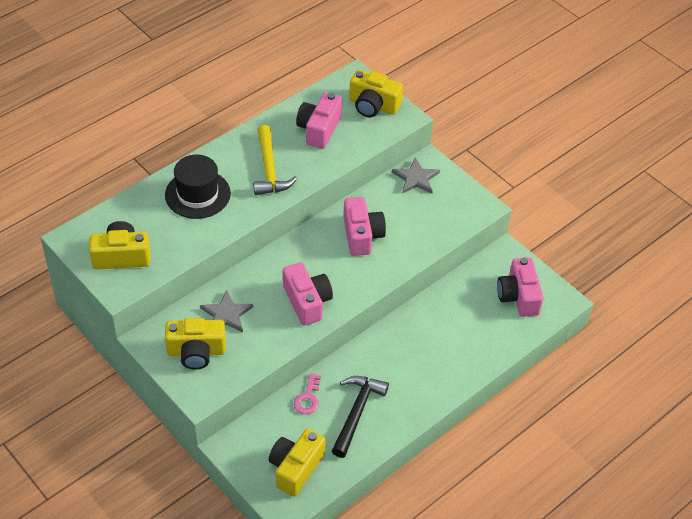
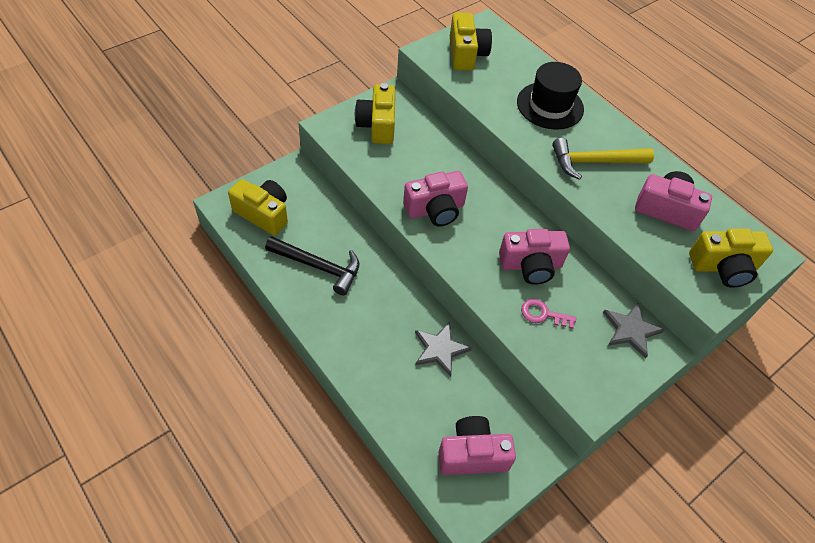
camera: 90 degrees right, 5 degrees up
grey star [200,290,253,332] -> grey star moved to [415,322,472,377]
pink key [294,373,321,414] -> pink key moved to [521,299,576,329]
yellow camera [349,70,403,117] -> yellow camera turned 120 degrees counterclockwise [689,229,773,288]

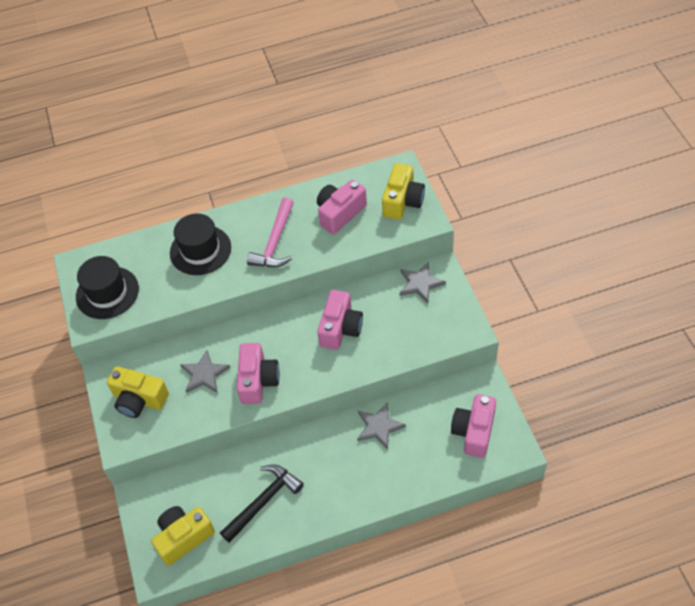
camera: 60 degrees left, 0 degrees up
yellow camera [450,13,492,70] -> black hat [76,256,139,319]
pink key [521,299,576,329] -> none
yellow hammer [552,138,654,180] -> pink hammer [247,197,294,267]
none -> grey star [180,350,230,393]

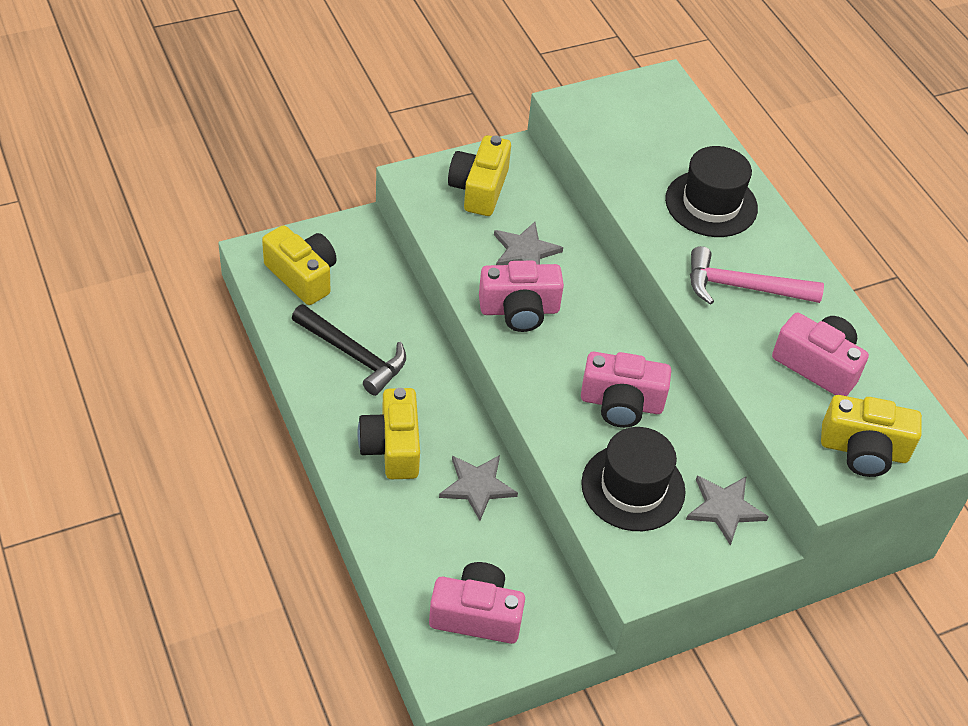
camera: 75 degrees right, 5 degrees down
black hat [76,256,139,319] -> black hat moved to [581,427,686,531]
none -> yellow camera [358,388,420,479]

